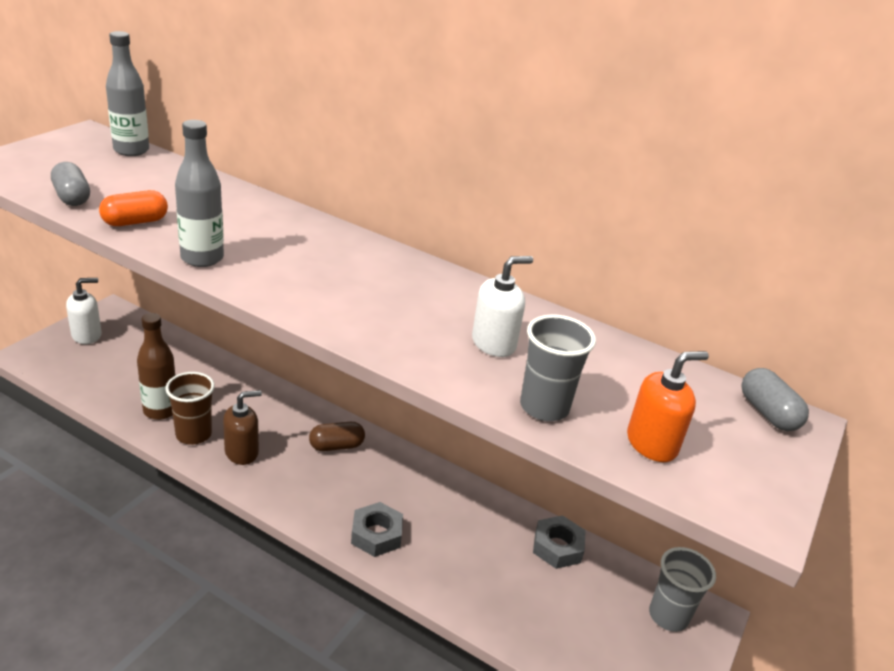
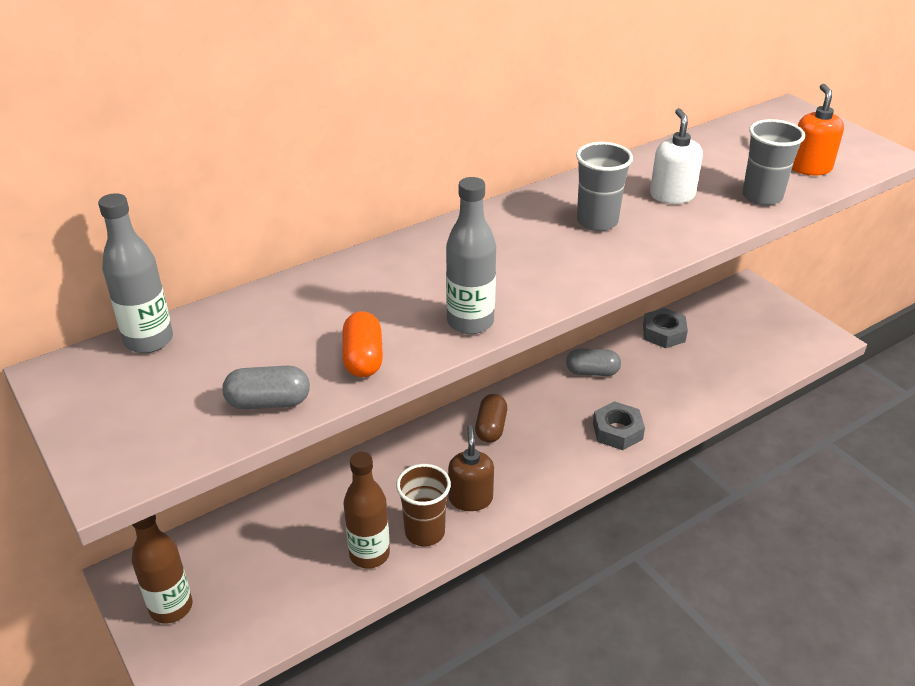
camera: 60 degrees left, 5 degrees up
white soap dispenser [66,278,102,344] -> brown bottle [132,515,192,624]
grey cup [649,547,716,632] -> grey cup moved to [576,142,633,231]
grey capsule [741,368,809,431] -> grey capsule moved to [566,349,621,376]

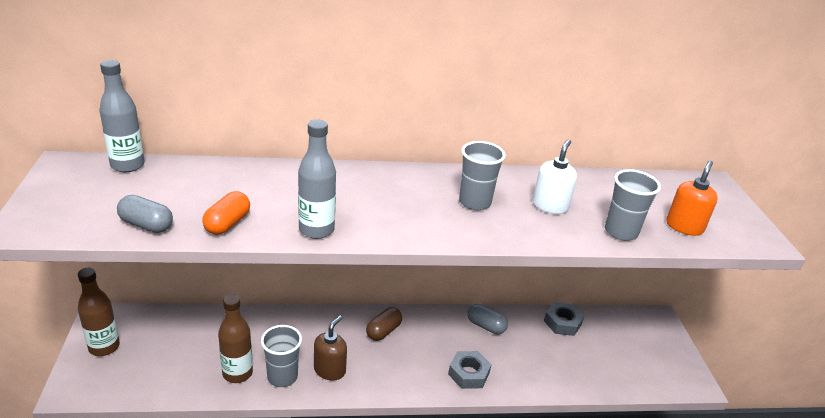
camera: 25 degrees right, 5 degrees down
brown cup [396,464,451,546] -> grey cup [261,325,302,387]

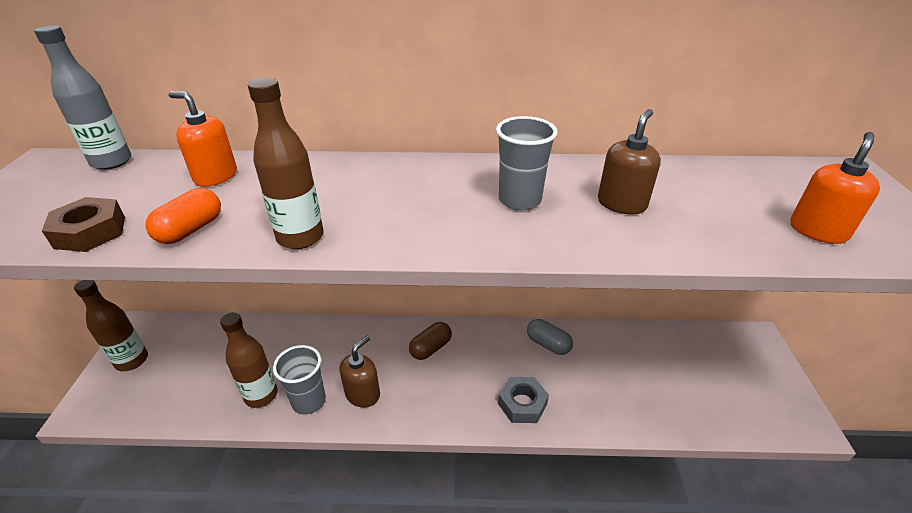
camera: 10 degrees right, 5 degrees up
grey capsule [117,195,173,233] -> brown nut [42,197,125,252]
grey bottle [298,120,336,239] -> brown bottle [248,78,324,249]
white soap dispenser [532,139,577,214] -> brown soap dispenser [598,109,661,215]
grey nut [544,302,584,336] -> none
grey cup [605,169,661,241] -> none
none -> orange soap dispenser [169,91,237,187]

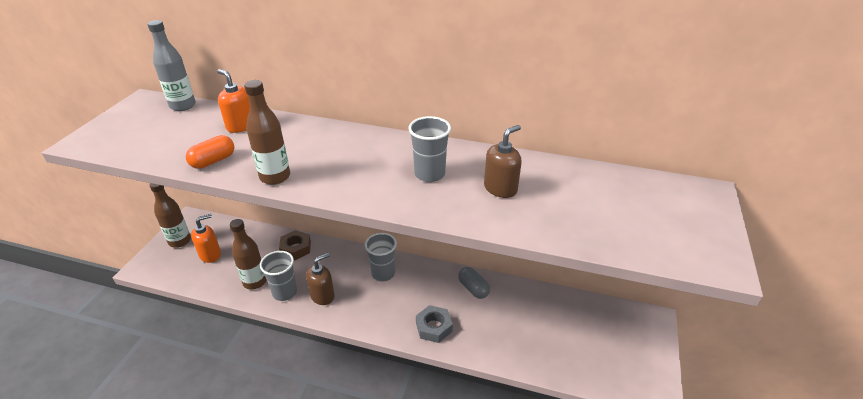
camera: 15 degrees right, 0 degrees up
brown nut [42,197,125,252] -> brown nut moved to [279,230,311,260]
brown capsule [409,322,452,360] -> grey cup [365,233,397,281]
orange soap dispenser [791,132,880,244] -> orange soap dispenser moved to [191,214,221,263]

